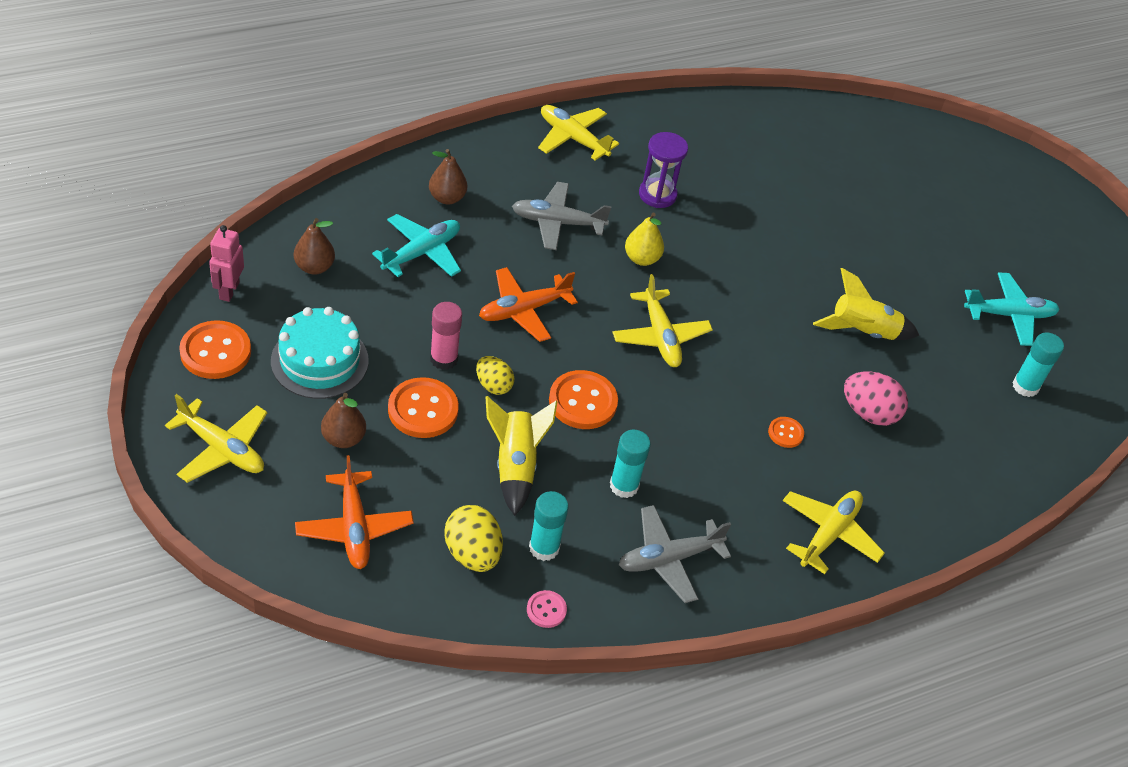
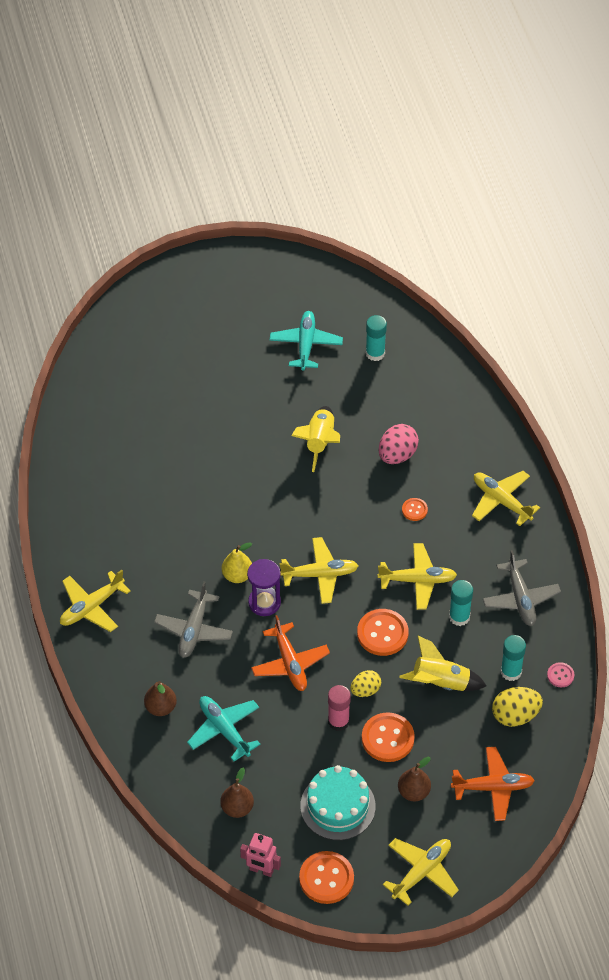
camera: 75 degrees left, 5 degrees up
purple hourglass [639,132,688,208] -> purple hourglass moved to [247,559,281,616]
none -> yellow plane [377,543,457,610]

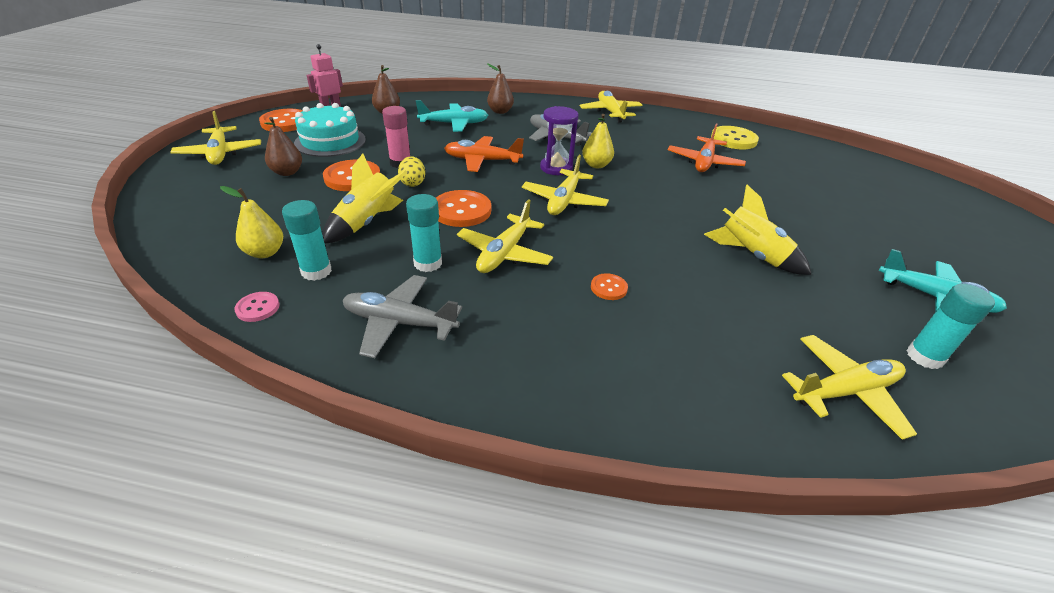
camera: 115 degrees right, 15 degrees down
pink egg [378,424,419,464] -> none
orange plane [451,747,535,821] -> orange plane moved to [668,124,746,172]
yellow plane [472,471,540,526] -> yellow plane moved to [782,335,917,440]
yellow egg [492,687,543,727] -> yellow pear [220,186,283,258]
none -> yellow button [711,126,759,149]

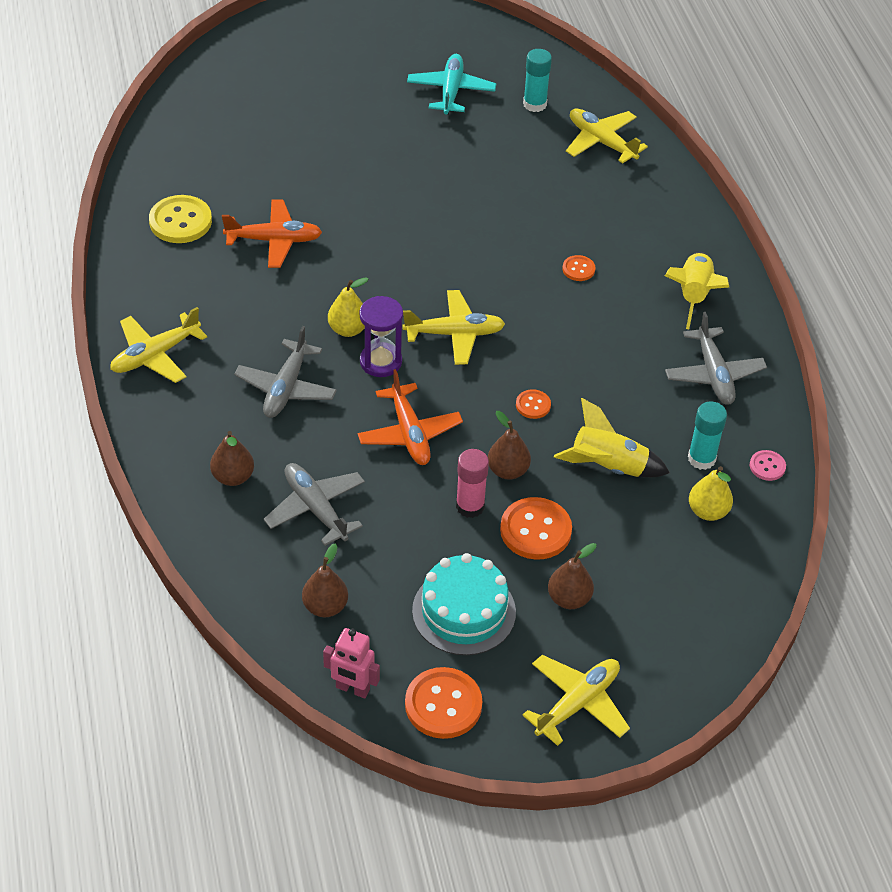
camera: 115 degrees left, 10 degrees up
yellow egg [398,156,425,187] -> brown pear [488,411,531,480]
turquoise glue stick [406,194,442,272] -> none
turquoise plane [416,100,488,132] -> grey plane [264,463,365,546]
orange button [436,190,491,227] -> orange button [516,389,551,419], size x0.52
yellow plane [457,199,553,273] -> none
yellow rocket [704,185,812,275] -> yellow rocket moved to [665,252,729,329]

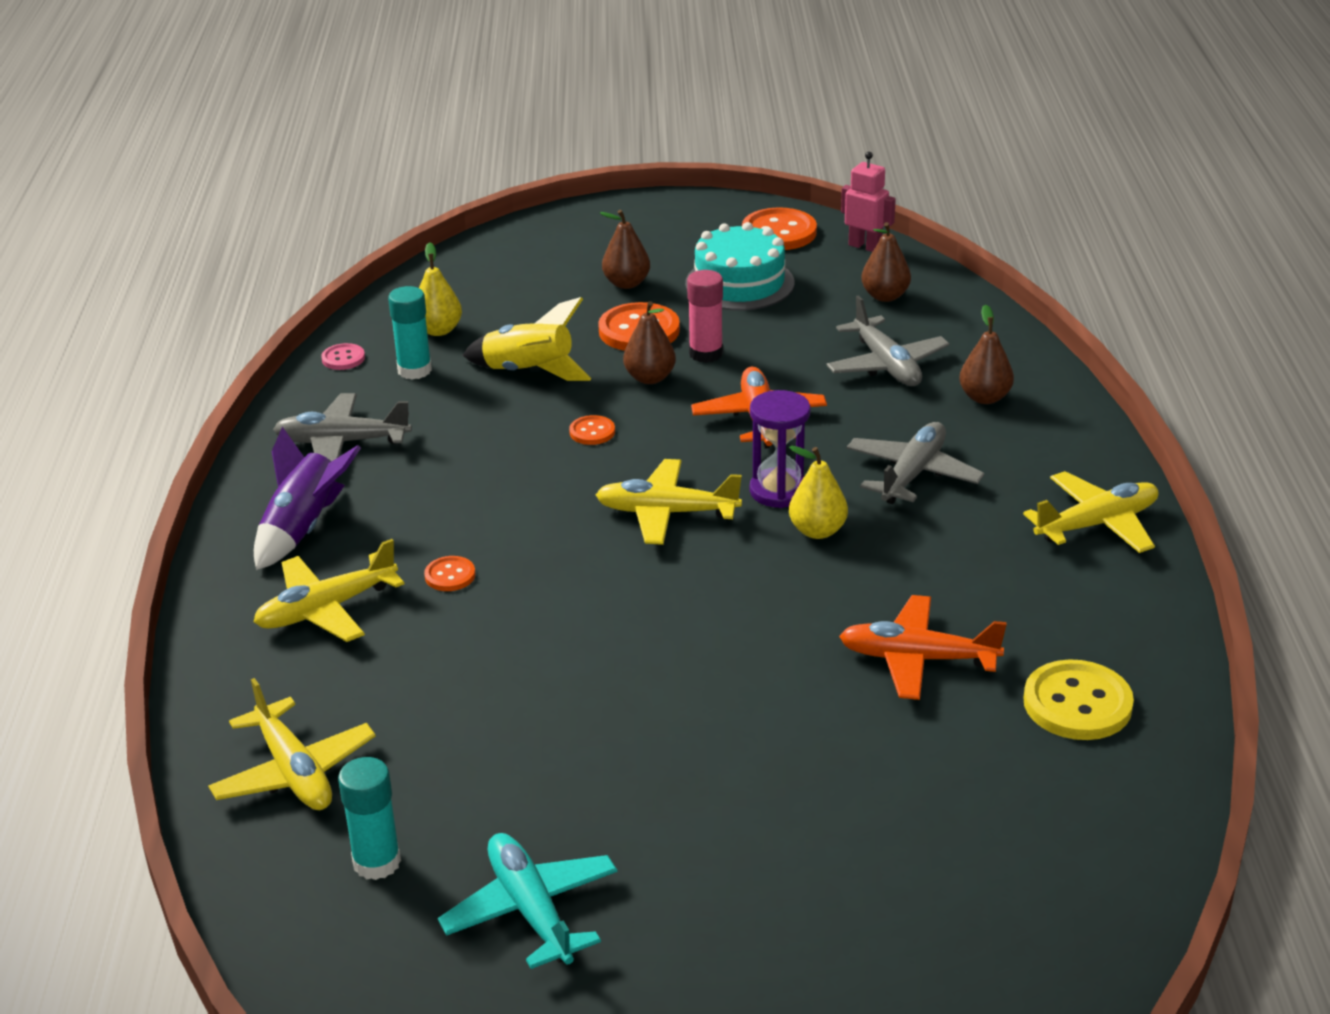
camera: 165 degrees left, 15 degrees down
turquoise plane [407,54,496,115] -> turquoise plane turned 135 degrees clockwise [438,833,617,969]
yellow plane [522,655,630,746] -> yellow plane moved to [254,539,405,642]
yellow rocket [665,252,729,329] -> purple rocket [254,427,361,570]
grey plane [665,312,767,405] -> grey plane turned 90 degrees counterclockwise [273,393,412,461]

